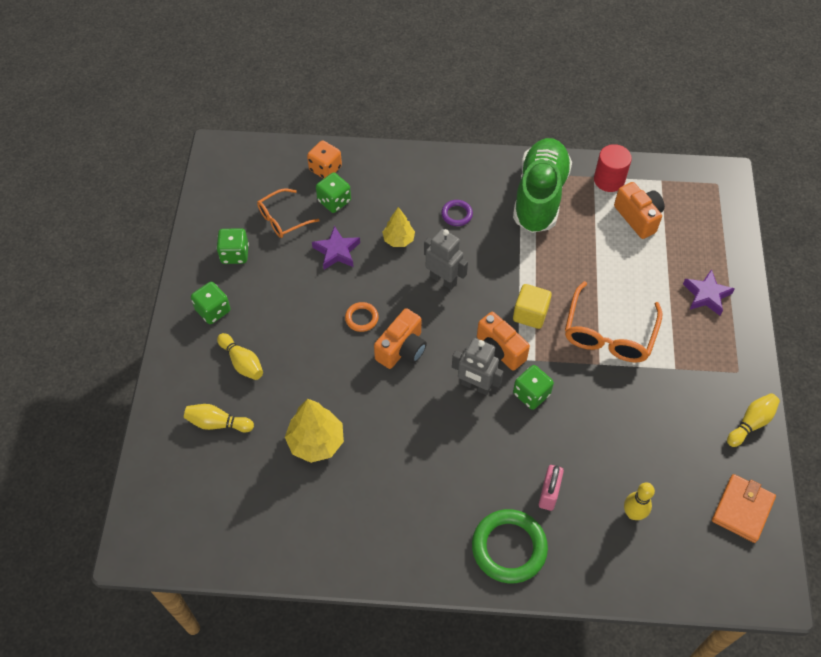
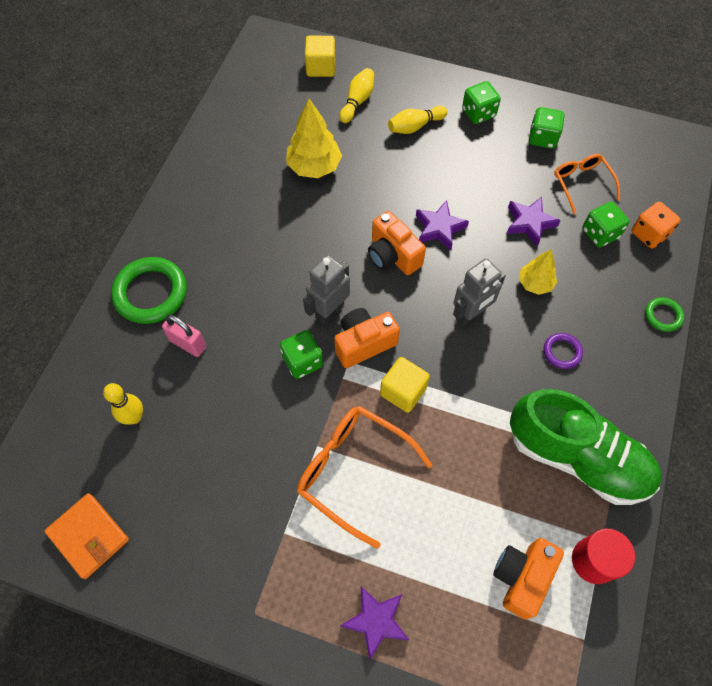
camera: 105 degrees right, 5 degrees up
orange ring [345,302,379,332] -> purple star [416,200,469,250]
orange camera [614,182,665,239] -> orange camera turned 135 degrees clockwise [493,538,564,620]
yellow bowling pin [727,393,780,447] -> none
none -> yellow cube [305,36,335,77]
none -> green ring [645,297,684,332]

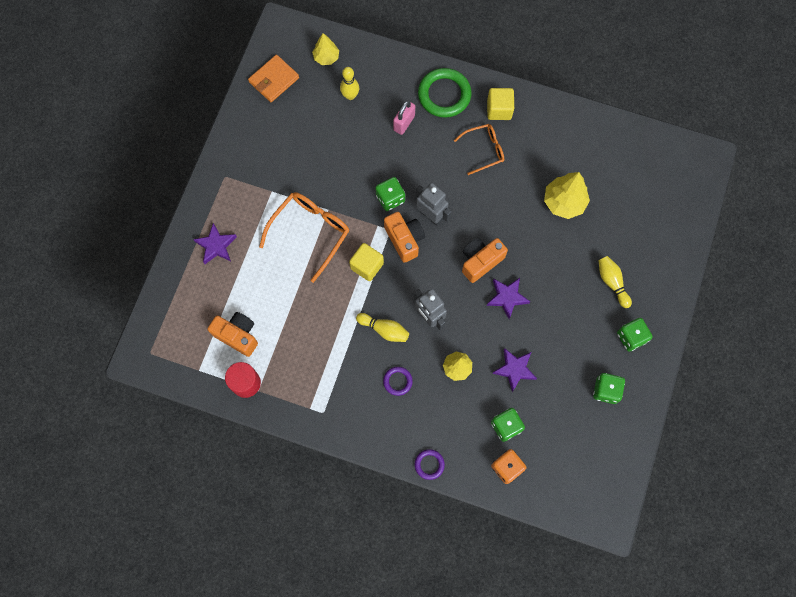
camera: 90 degrees right, 10 degrees up
yellow cube [305,36,335,77] -> yellow cube moved to [487,88,514,120]
yellow bowling pin [339,68,374,123] -> yellow bowling pin moved to [356,313,409,342]
green shoe [510,389,662,505] -> none
orange glasses [554,154,620,214] -> orange glasses moved to [454,124,504,175]
green ring [645,297,684,332] -> purple ring [415,449,445,480]
none -> yellow tree [312,33,339,65]

